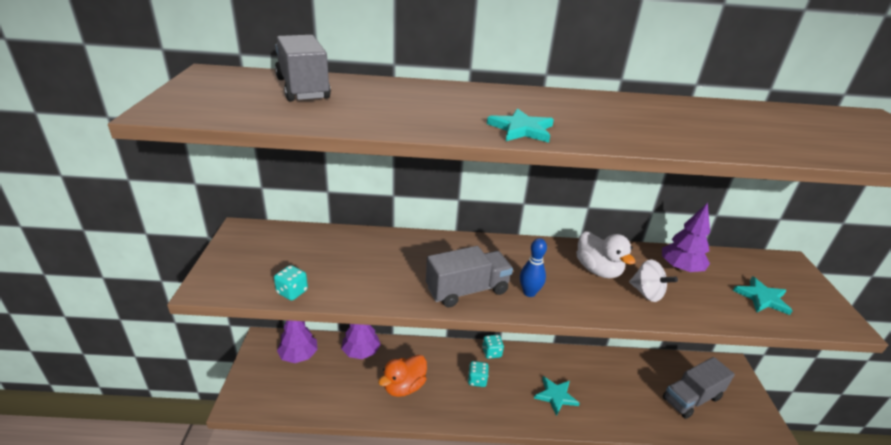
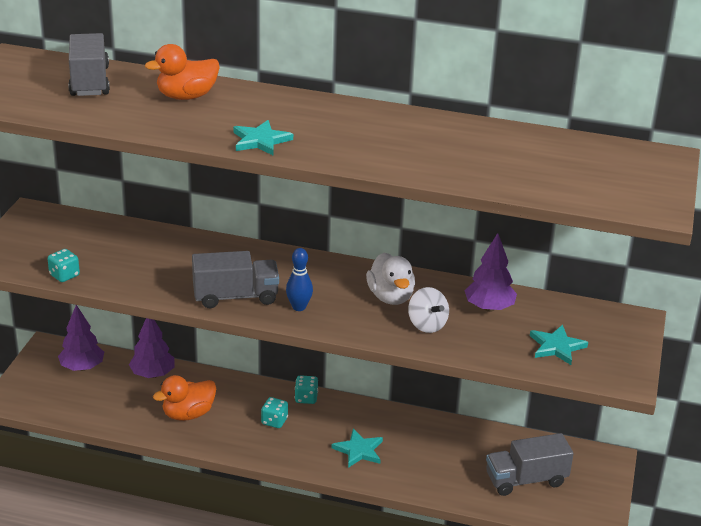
camera: 15 degrees right, 0 degrees up
none -> orange duck [145,44,220,100]

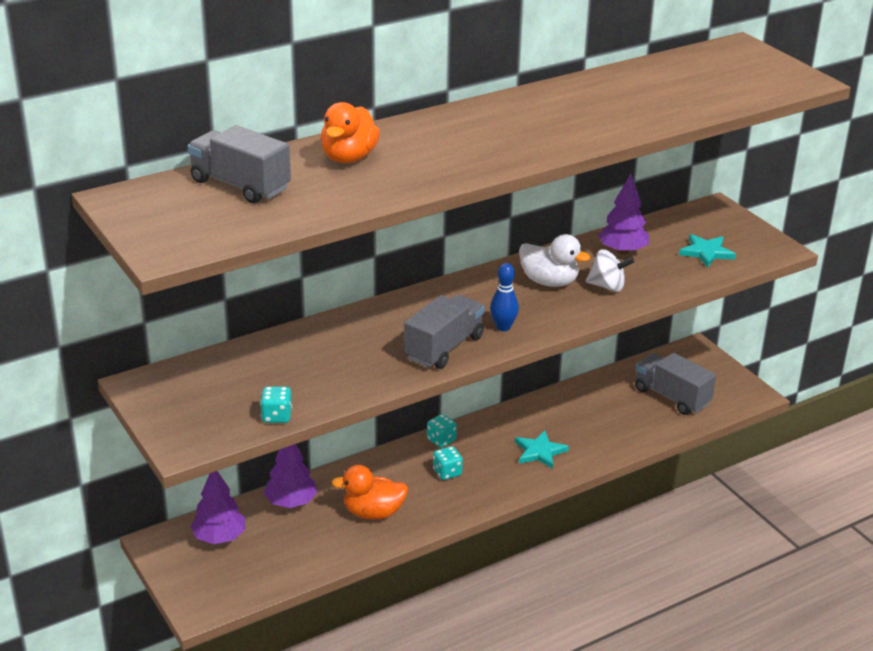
camera: 45 degrees left, 0 degrees up
orange duck [153,375,216,421] -> orange duck turned 75 degrees clockwise [331,465,408,519]
turquoise star [233,120,293,156] -> none
grey truck [486,433,574,496] -> grey truck turned 105 degrees clockwise [635,353,716,415]

